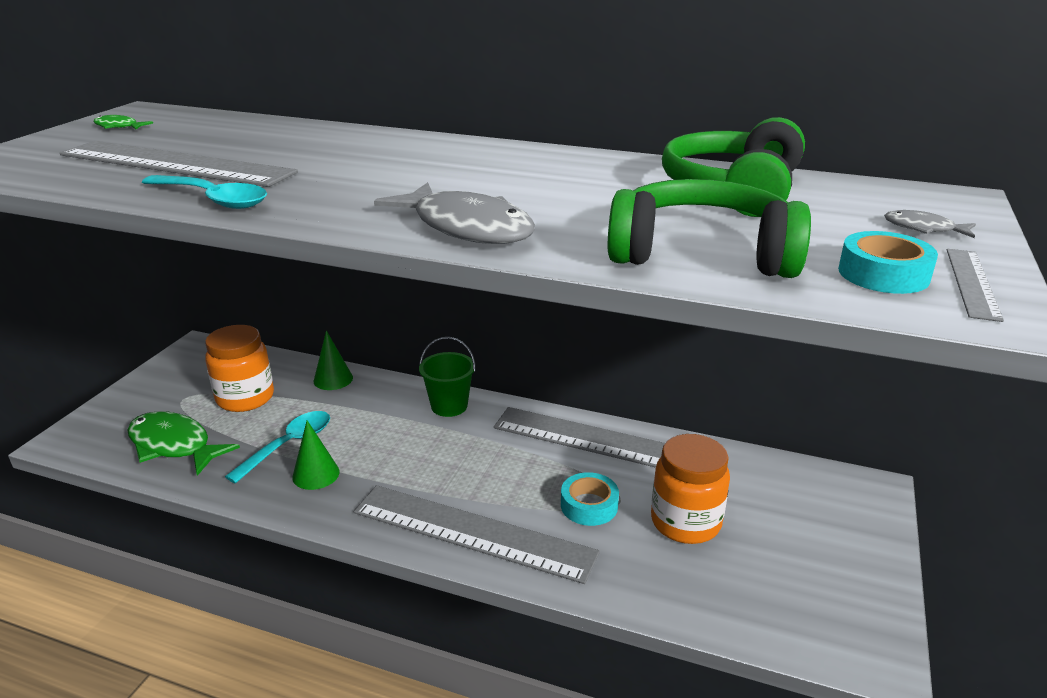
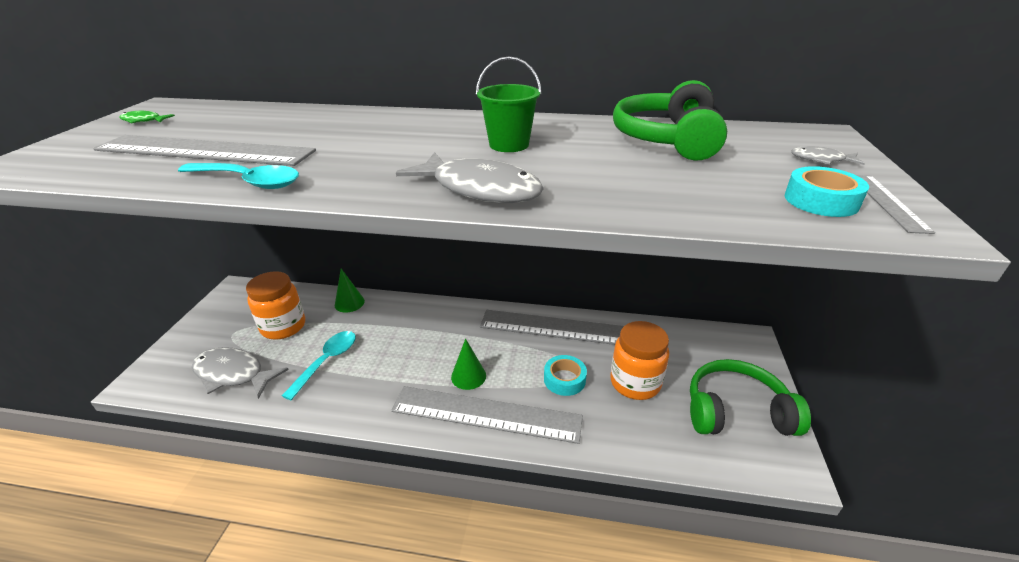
camera: 10 degrees left, 5 degrees up
green fish [128,411,240,476] -> grey fish [192,347,289,399]
green cone [292,420,340,490] -> green cone moved to [451,339,486,390]
green bucket [419,337,476,417] -> green bucket moved to [476,56,541,152]
green headphones [608,179,811,278] -> green headphones moved to [690,359,811,436]

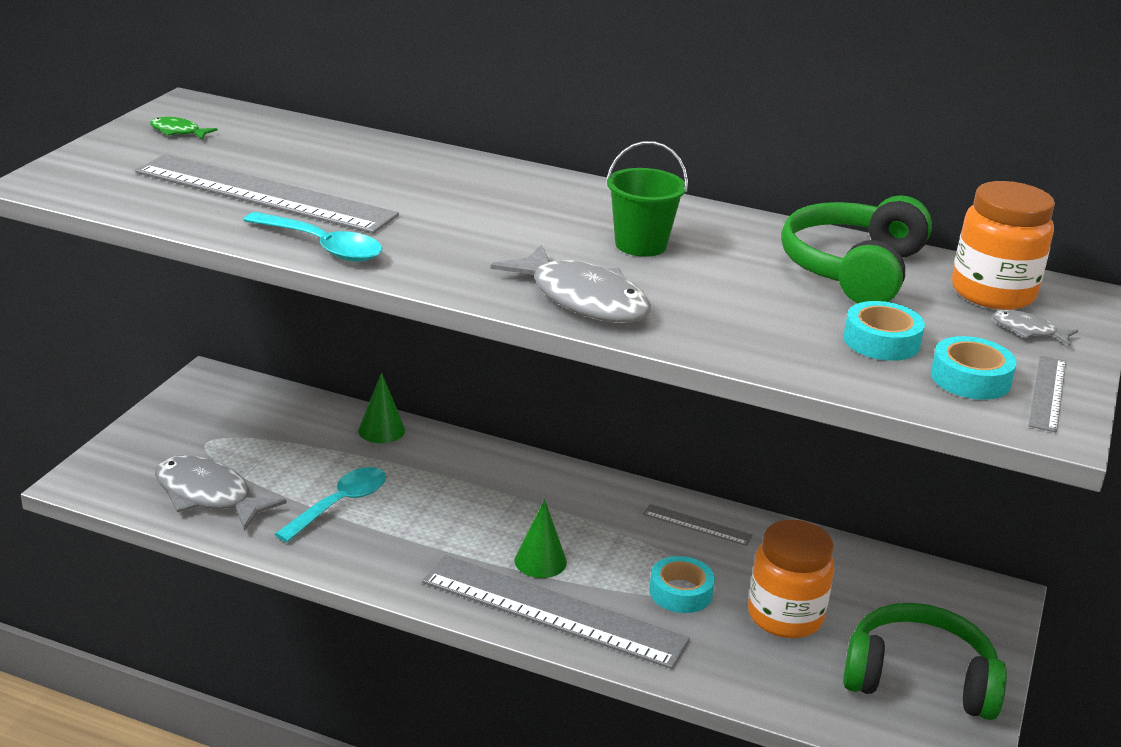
camera: 10 degrees right, 5 degrees down
orange jar [246,271,305,340] -> orange jar moved to [952,181,1055,310]
grey ruler [480,310,624,345] -> grey ruler [643,504,753,546], size x0.44
none -> turquoise tape [843,301,925,361]

